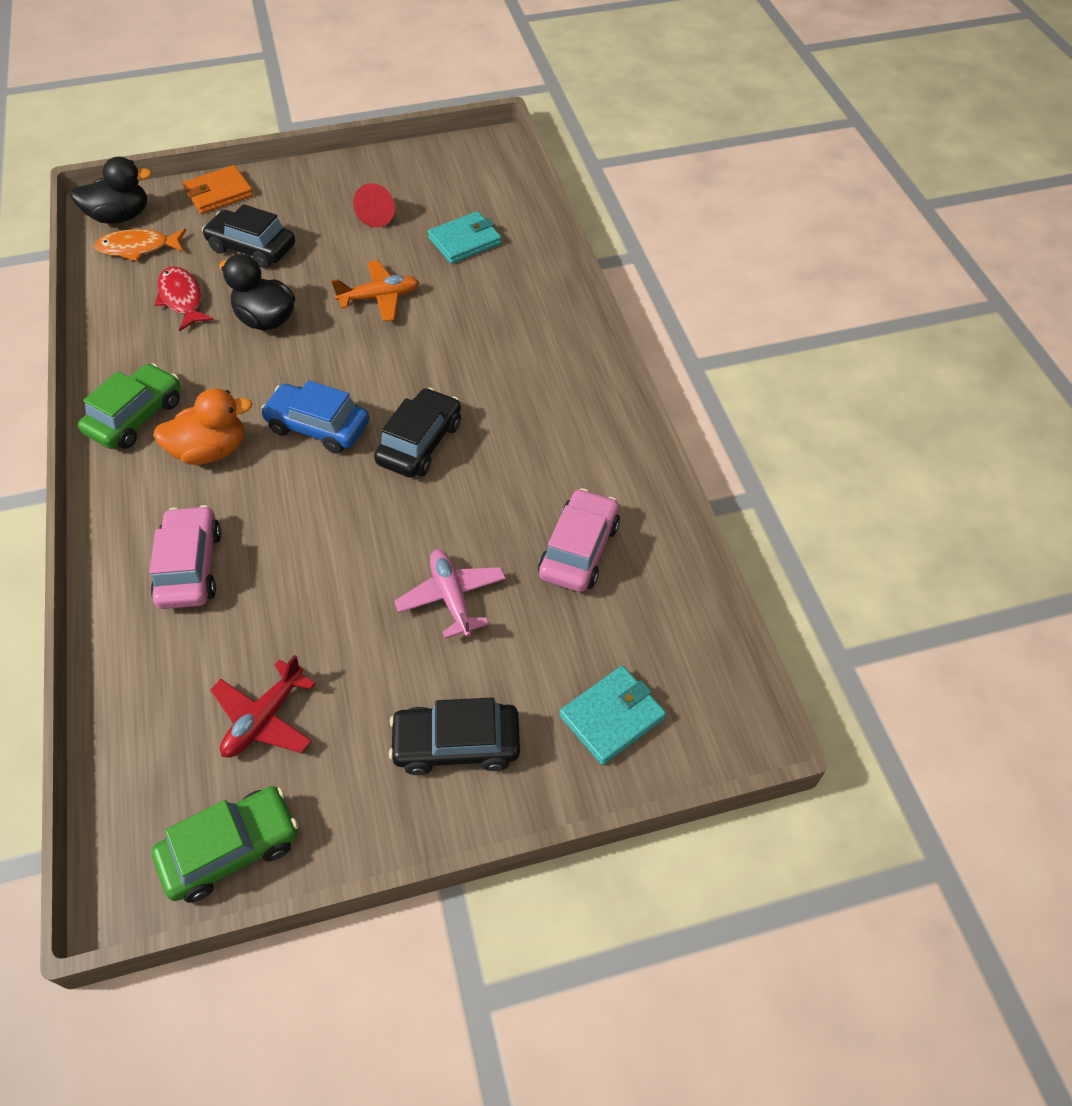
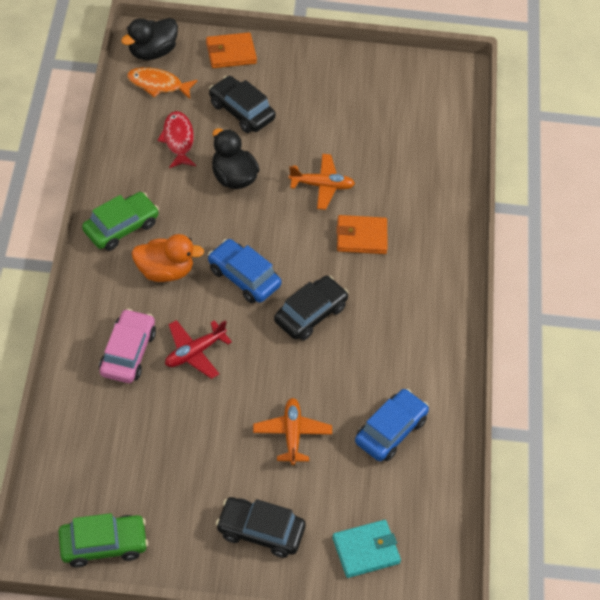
camera: 15 degrees right, 0 degrees up
black duck [70,157,152,224] -> black duck turned 135 degrees clockwise [121,18,178,60]
red plane [210,655,316,758] -> red plane moved to [165,320,232,379]
red cone [353,183,395,228] -> none
pink plane [395,550,506,639] -> orange plane [253,398,332,465]
turquoise wallet [428,211,502,264] -> none
pink car [538,488,620,592] -> blue car [355,389,429,461]
none -> orange wallet [336,215,388,254]

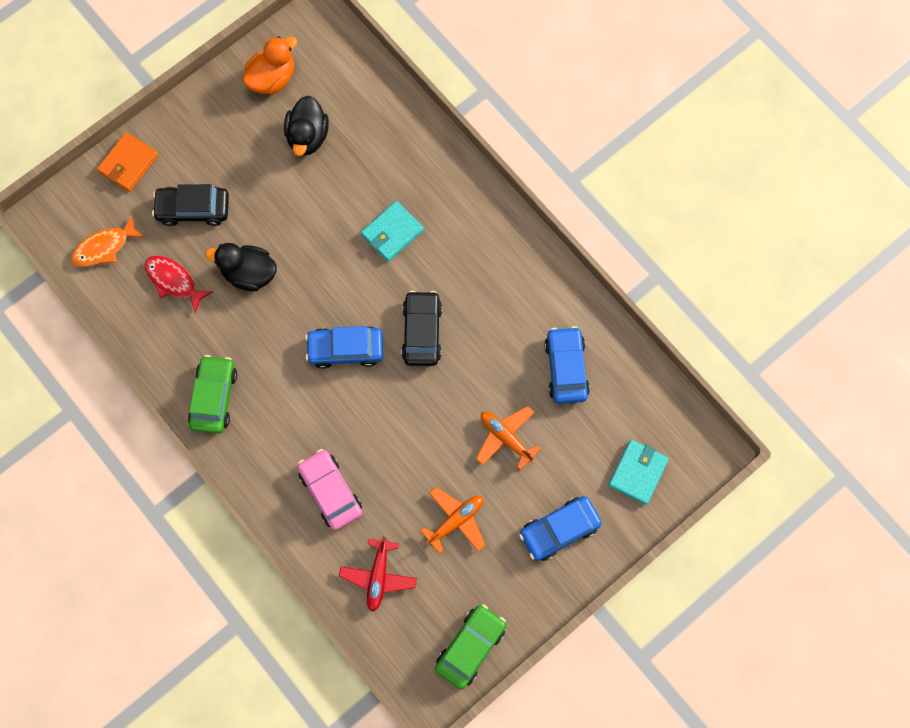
camera: 40 degrees left, 20 degrees up
black duck [121,18,178,60] -> black duck moved to [284,96,329,156]
orange duck [131,234,204,282] -> orange duck moved to [242,36,297,95]
red plane [165,320,232,379] -> red plane moved to [339,536,417,612]
black car [216,497,306,558] -> blue car [519,496,602,561]
orange plane [289,154,355,210] -> orange plane moved to [420,487,485,554]
orange wallet [336,215,388,254] -> turquoise wallet [361,201,424,262]

